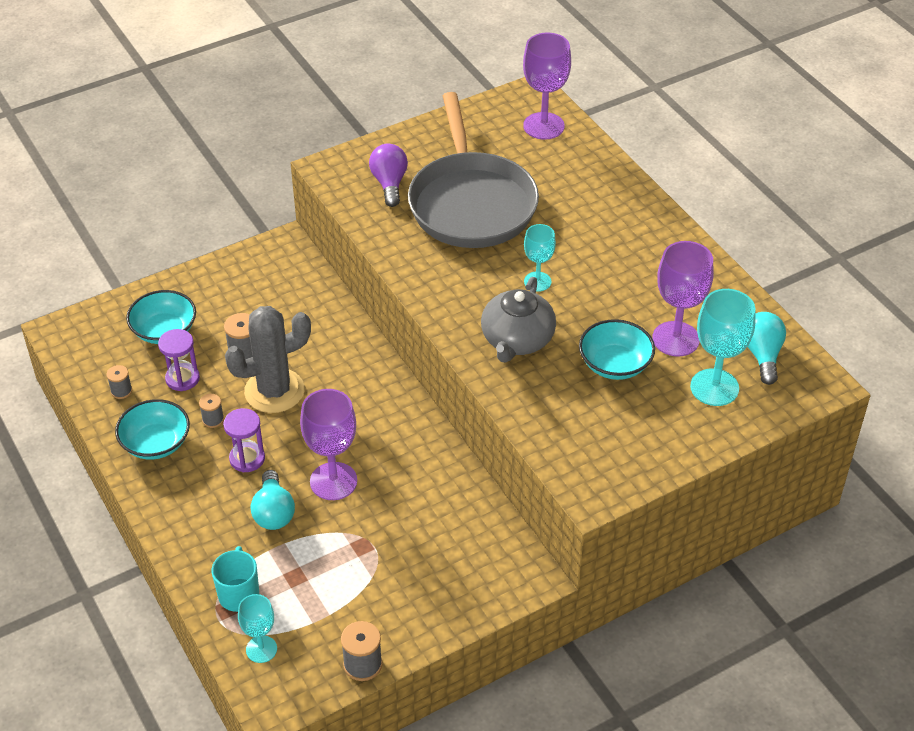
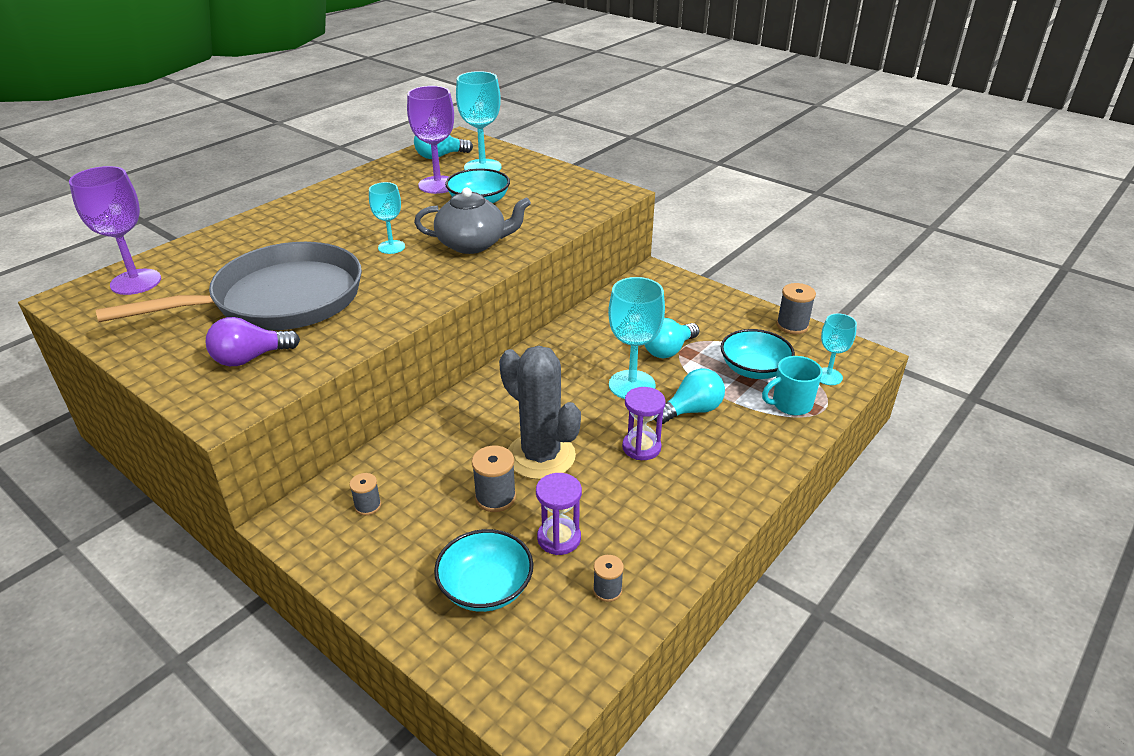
camera: 110 degrees left, 10 degrees down
turquoise bowl [115,399,190,460] -> turquoise bowl moved to [721,329,795,379]
grey spool [199,394,224,428] -> grey spool moved to [349,473,381,515]
purple goblet [300,389,357,500] -> turquoise goblet [608,277,665,399]
none -> turquoise light bulb [645,318,699,358]

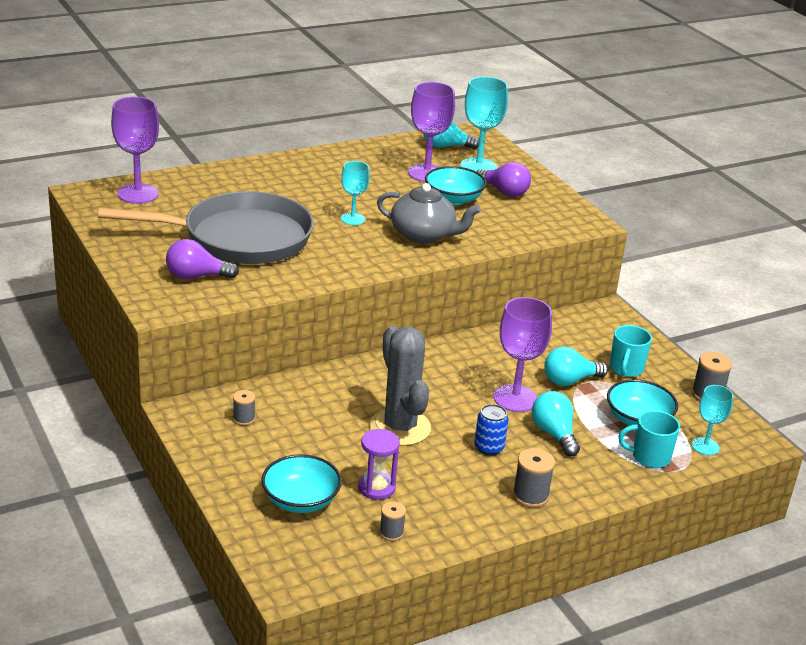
camera: 20 degrees right, 5 degrees down
grey spool [472,446,516,512] -> grey spool moved to [513,448,555,508]
turquoise goblet [608,277,665,399] -> purple goblet [493,297,552,412]
purple hourglass [622,387,666,460] -> blue can [474,404,509,455]
turquoise light bulb [654,368,725,424] -> turquoise light bulb turned 105 degrees counterclockwise [532,391,580,456]
none -> purple light bulb [477,162,531,197]
none -> turquoise mug [609,325,652,377]

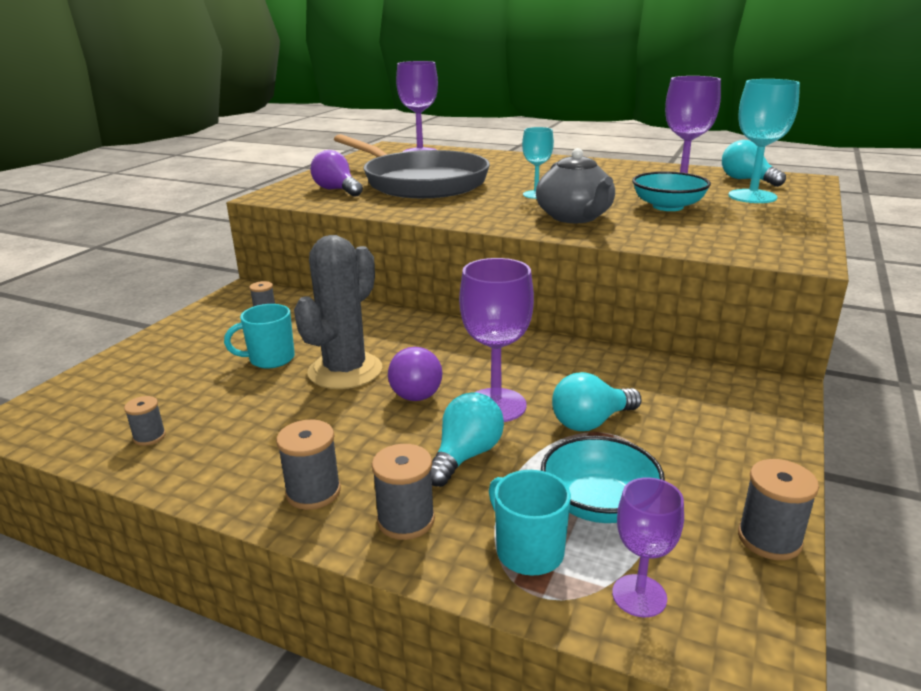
camera: 55 degrees right, 5 degrees down
turquoise bowl [262,454,342,513] -> none
purple hourglass [358,429,400,500] -> none
blue can [474,404,509,455] -> none
purple light bulb [477,162,531,197] -> purple light bulb moved to [388,347,443,401]
turquoise light bulb [544,347,608,386] -> turquoise light bulb turned 60 degrees counterclockwise [552,372,642,431]
turquoise mug [609,325,652,377] -> turquoise mug moved to [224,304,295,368]
turquoise goblet [692,385,733,455] -> purple goblet [612,477,684,617]
none -> grey spool [372,444,435,540]

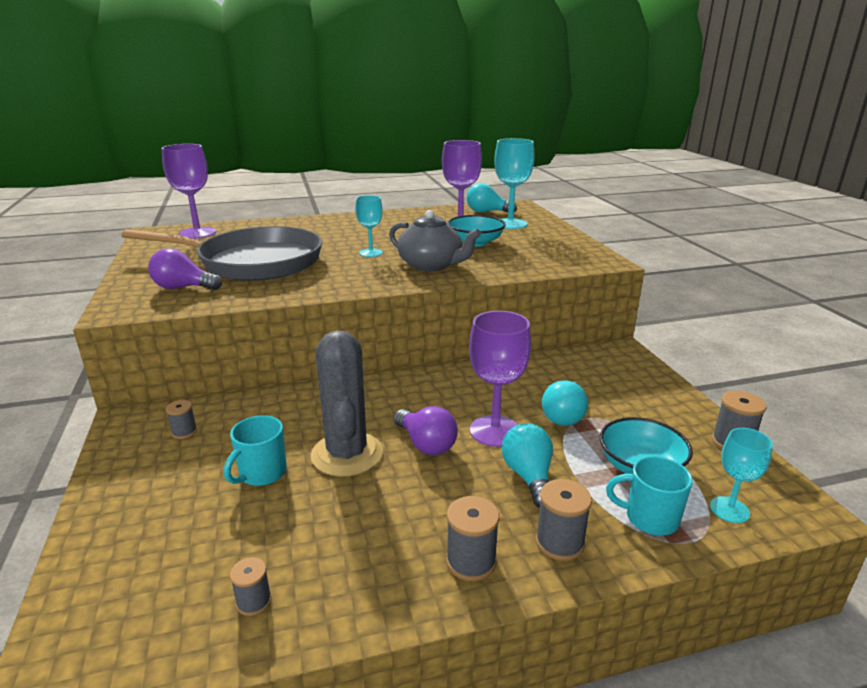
camera: 40 degrees left, 0 degrees up
purple goblet [612,477,684,617] -> turquoise goblet [710,428,773,523]

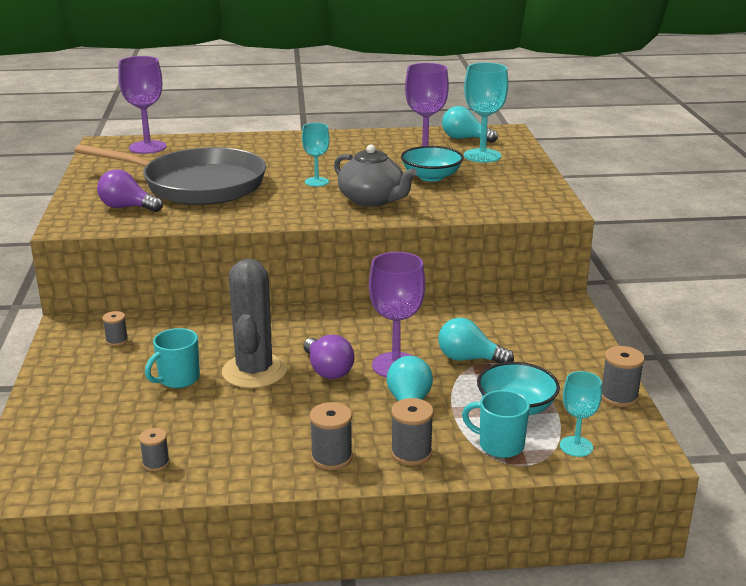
camera: 10 degrees right, 0 degrees up
turquoise light bulb [542,380,588,426] -> turquoise light bulb turned 75 degrees clockwise [438,318,514,363]

